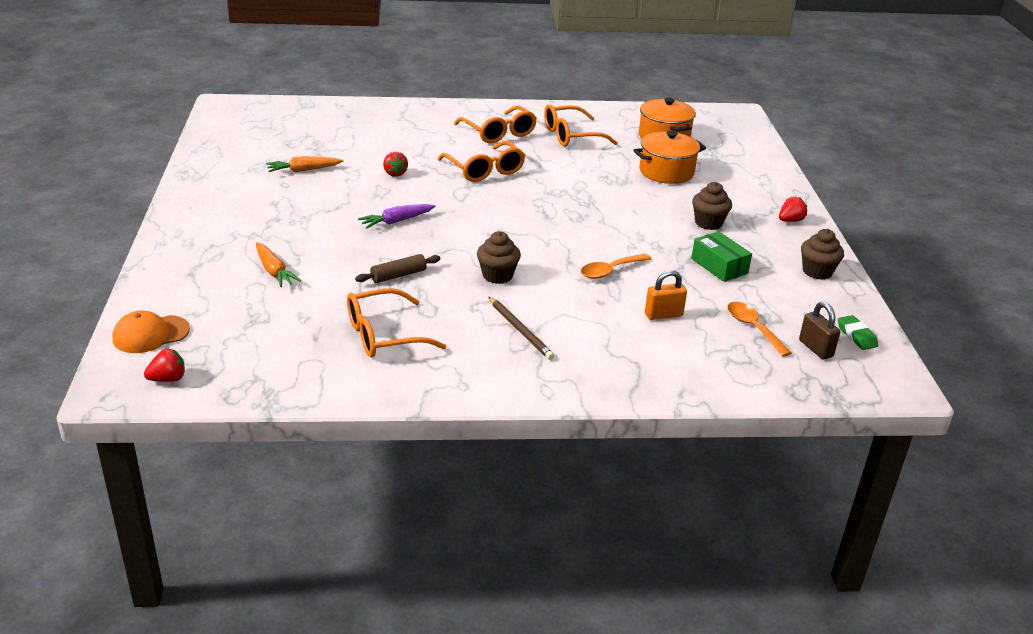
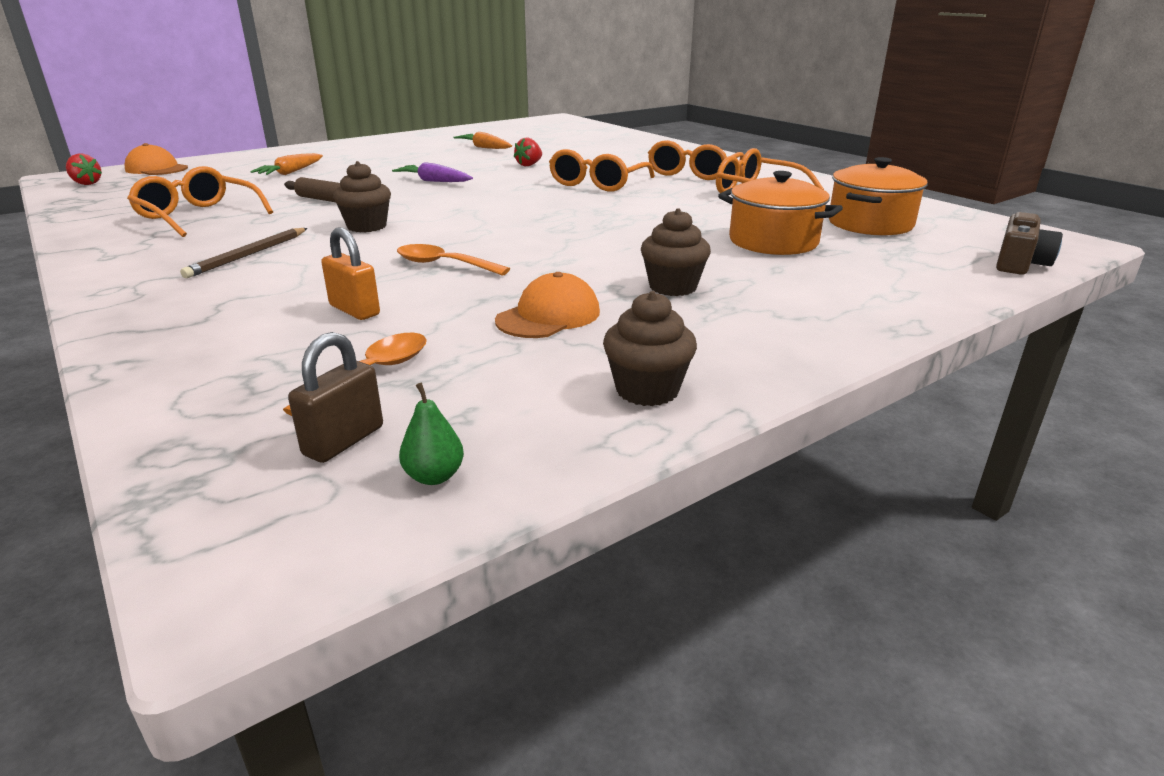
camera: 60 degrees right, 5 degrees down
green box [691,231,752,282] -> orange cap [495,272,600,338]
red strawberry [779,197,807,222] -> none
green eraser [838,315,878,350] -> green pear [399,382,464,485]
none -> brown camera [996,212,1063,275]

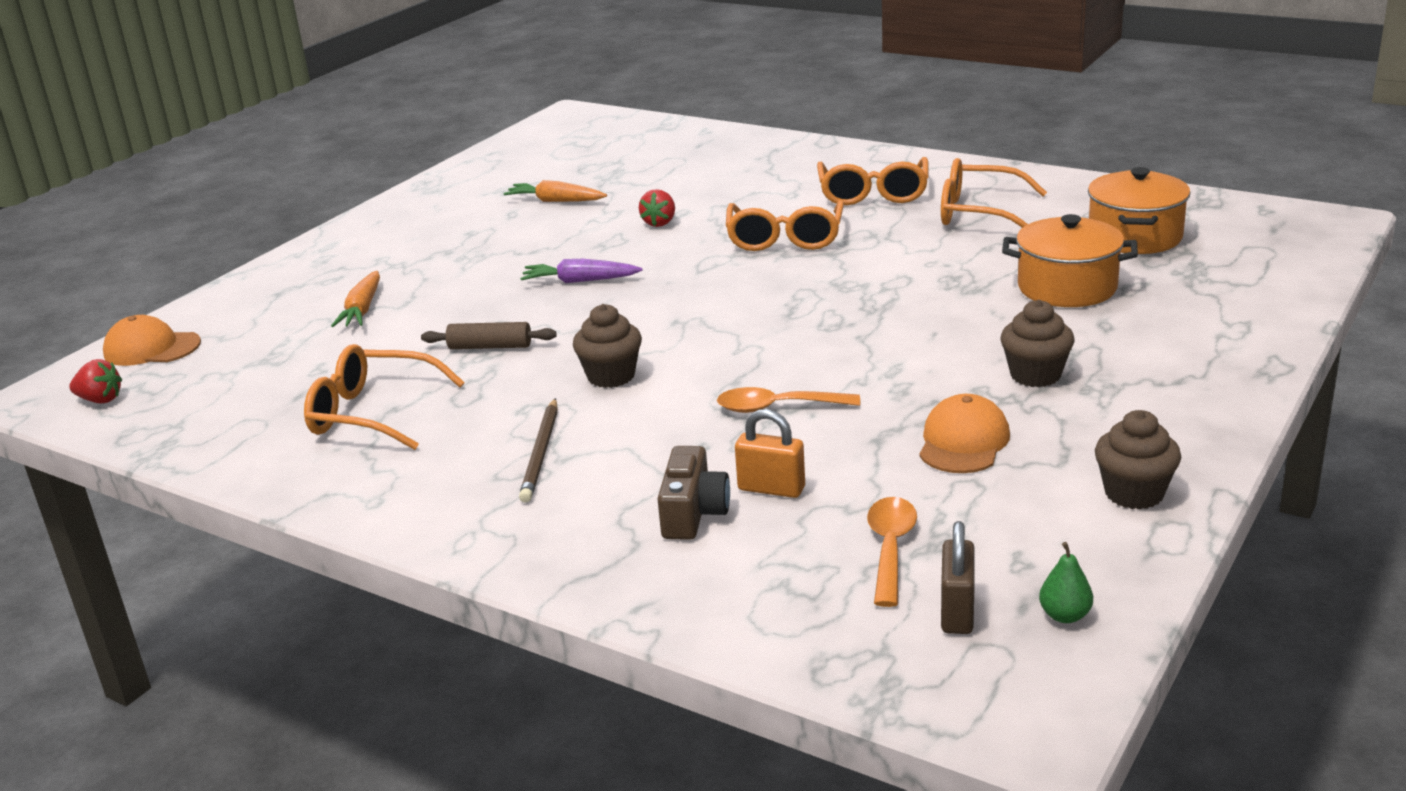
camera: 20 degrees left, 0 degrees up
brown camera [996,212,1063,275] -> brown camera moved to [657,446,730,540]

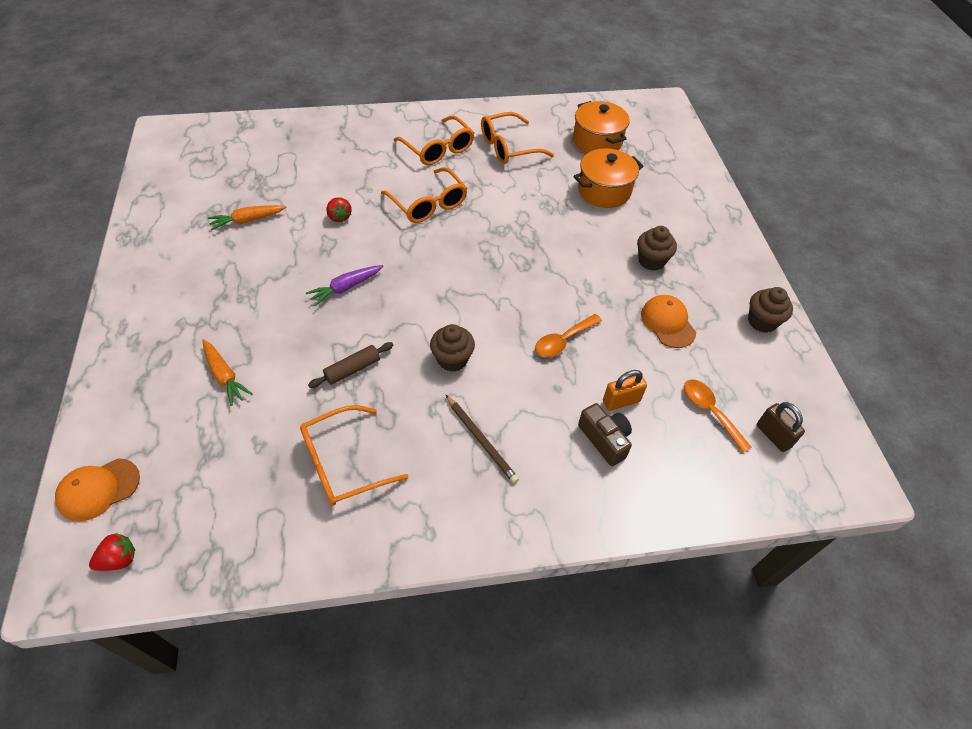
camera: 45 degrees left, 25 degrees up
green pear [1039,542,1093,623] -> none

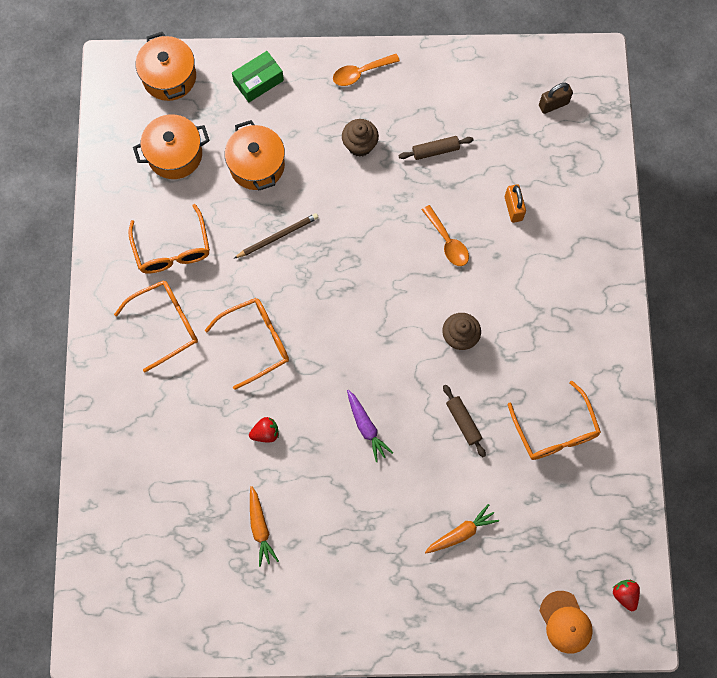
camera: 80 degrees left, 20 degrees up
brown pencil [446,395,519,483] -> brown pencil moved to [233,213,319,259]
brown camera [578,403,632,466] -> none
orange cap [641,295,696,348] -> brown rolling pin [399,136,474,160]
orange spoon [684,379,752,452] -> orange spoon moved to [333,54,400,86]
brown cupcake [748,287,793,333] -> none
none -> orange pot [136,32,196,101]
none -> green box [232,51,284,102]

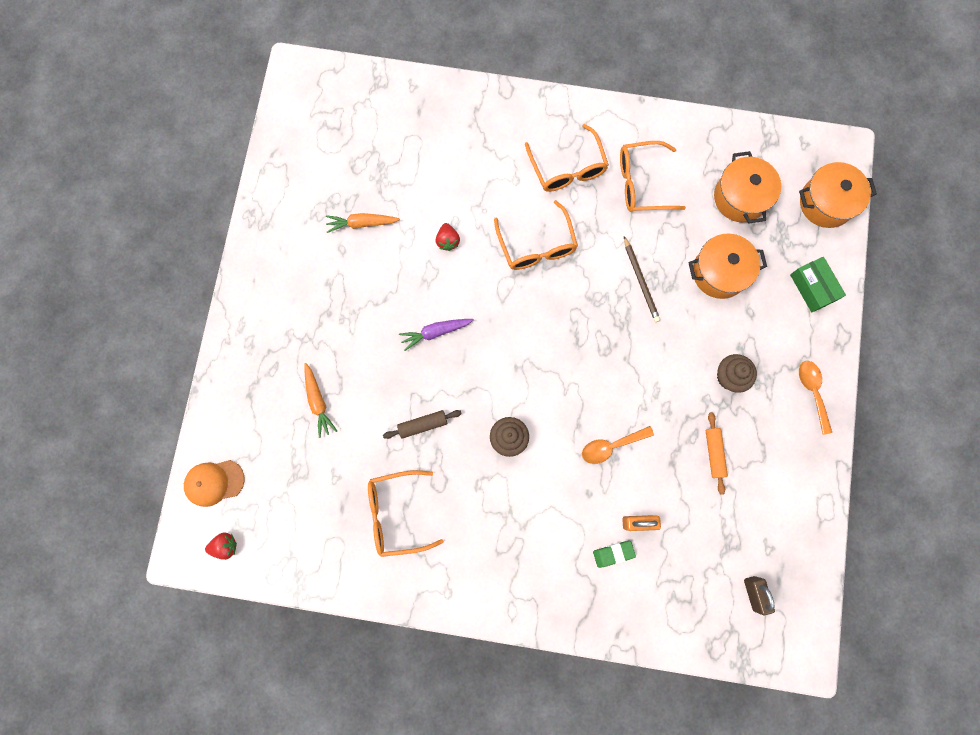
camera: 100 degrees right, 5 degrees up
brown rolling pin [399,136,474,160] -> orange rolling pin [706,412,728,495]
none -> green eraser [593,541,636,568]

